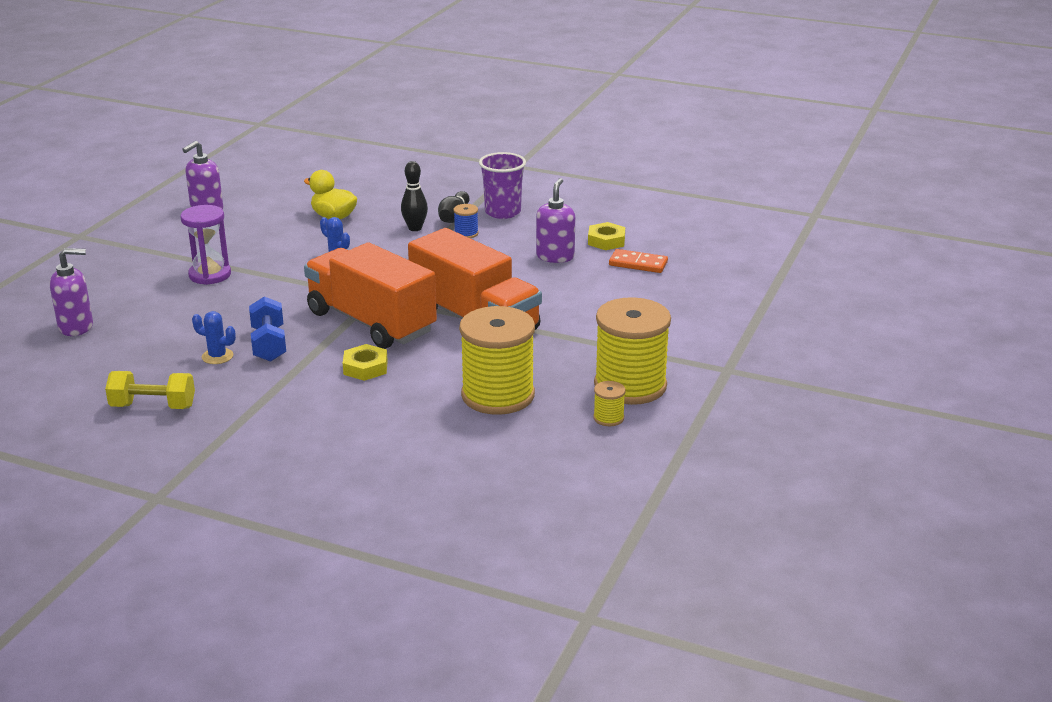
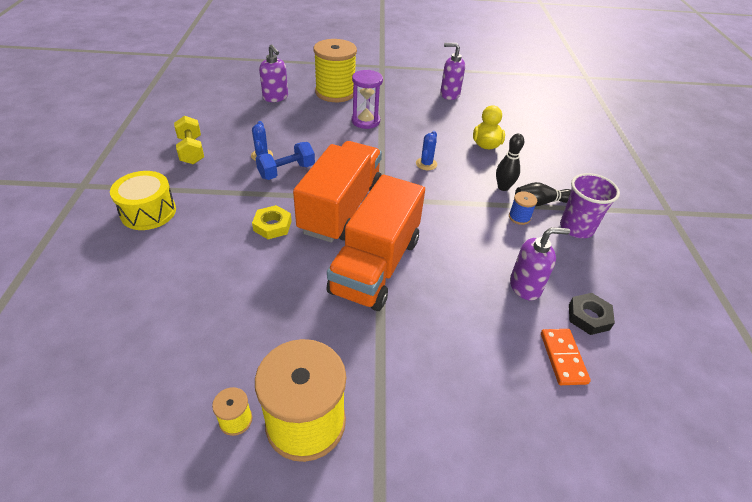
camera: 65 degrees right, 15 degrees up
yellow spool [459,306,535,415] -> yellow spool moved to [313,39,357,102]
yellow nut [588,222,625,250] -> black nut [569,293,615,335]
none -> yellow drum [110,171,176,230]

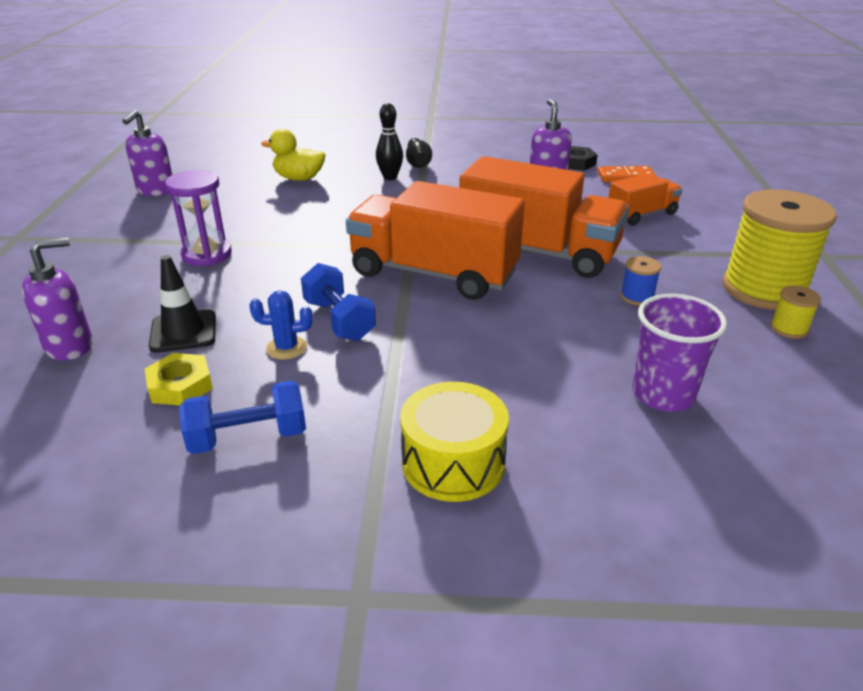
camera: 85 degrees left, 10 degrees down
yellow dumbbell [174,116,204,164] -> blue dumbbell [179,381,306,454]
yellow nut [252,205,292,239] -> yellow nut moved to [145,353,213,406]
yellow spool [313,39,357,102] -> none
blue cactus [416,131,437,170] -> none
blue spool [509,191,537,225] -> blue spool moved to [620,256,661,306]
purple cup [560,173,620,238] -> purple cup moved to [633,294,727,411]
none -> black traffic cone [149,255,216,353]
none -> orange truck [608,173,683,225]

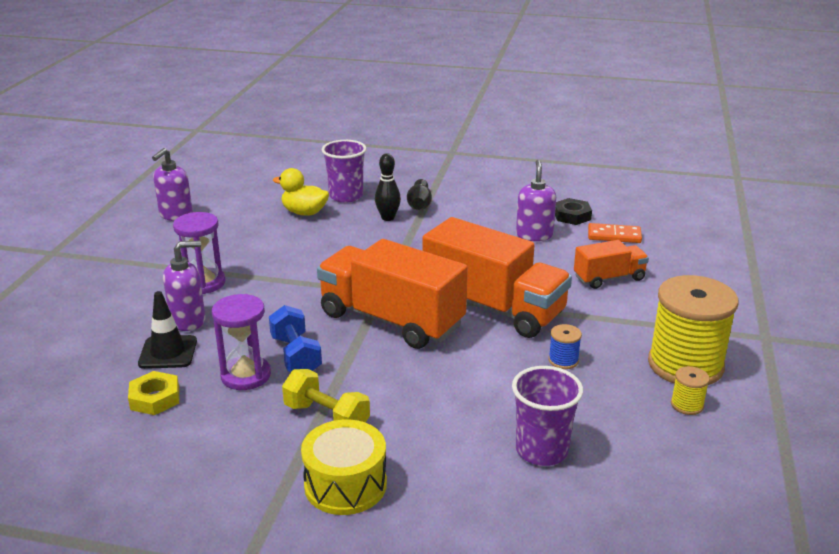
camera: 10 degrees right, 5 degrees down
purple soap dispenser [22,237,93,361] -> purple soap dispenser moved to [163,241,206,331]
blue dumbbell [179,381,306,454] -> none
blue cactus [249,290,313,360] -> purple hourglass [212,294,271,390]
none -> yellow dumbbell [282,369,370,423]
none -> purple cup [322,140,367,203]

